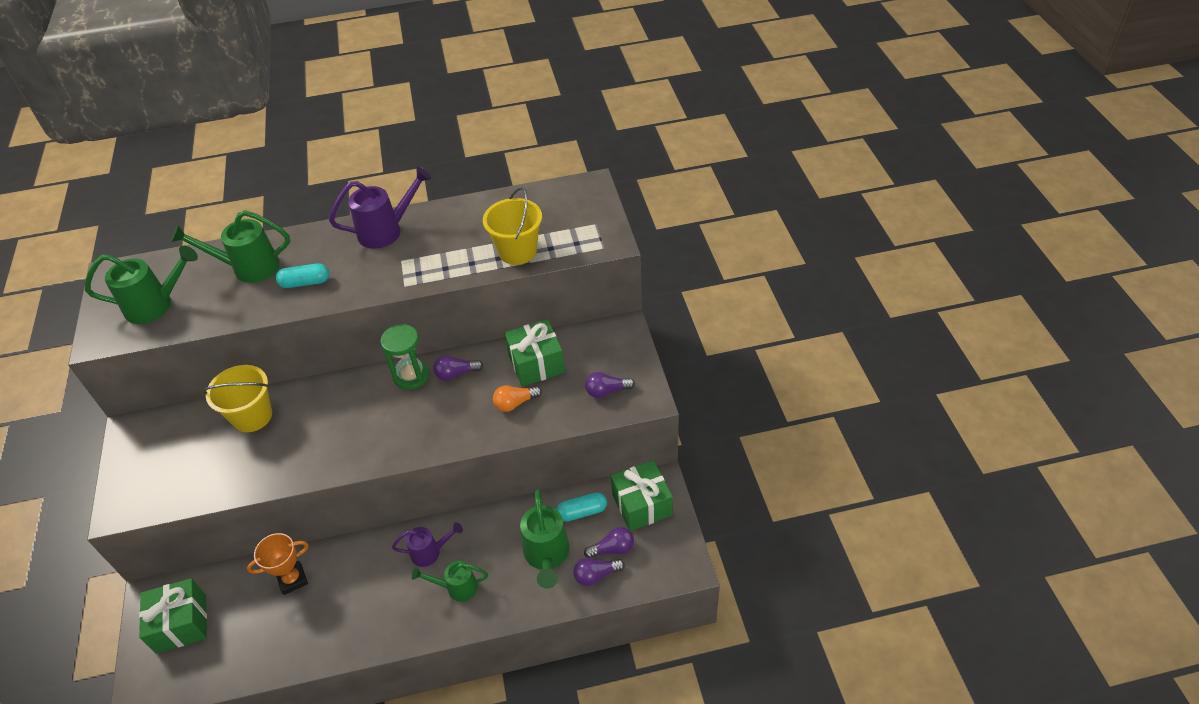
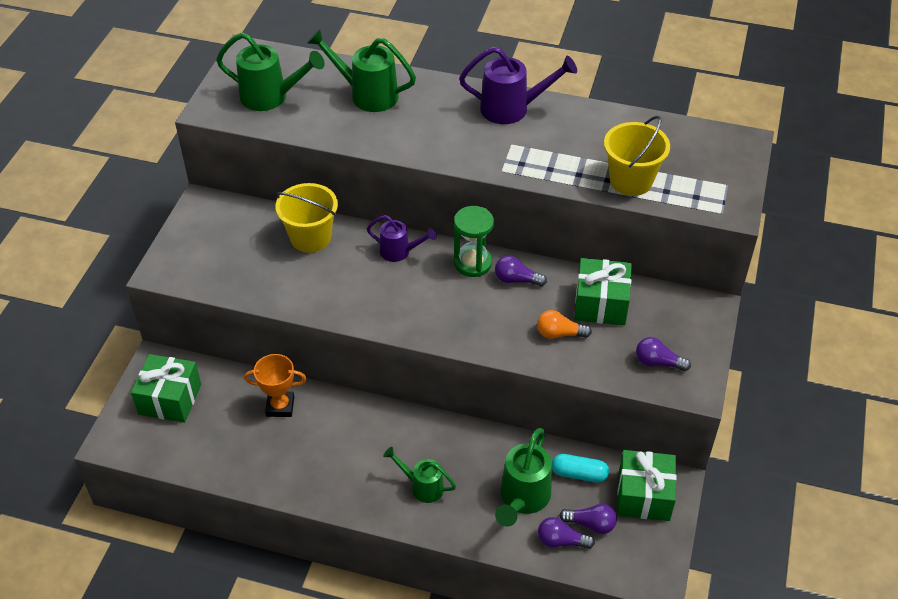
camera: 25 degrees right, 0 degrees up
turquoise capsule [276,263,329,288] -> none
purple watering can [392,522,463,567] -> purple watering can moved to [367,215,437,262]

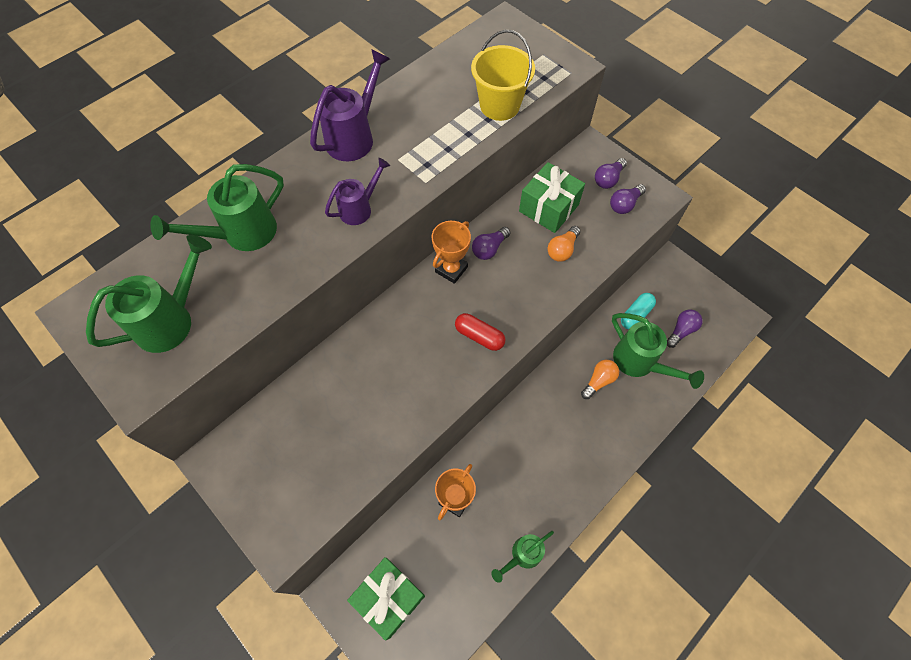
camera: 60 degrees left, 15 degrees up
yellow bucket [275,183,338,253] -> none
purple watering can [367,215,437,262] -> purple watering can moved to [325,158,390,225]
green watering can [383,447,456,503] -> green watering can moved to [491,531,554,583]
green hourglass [454,206,494,277] -> orange trophy [431,221,471,284]
purple light bulb [538,517,595,549] -> purple light bulb moved to [595,158,627,189]
green gift [617,450,677,521] -> none
none -> red capsule [455,313,505,351]
none -> orange light bulb [581,360,619,399]

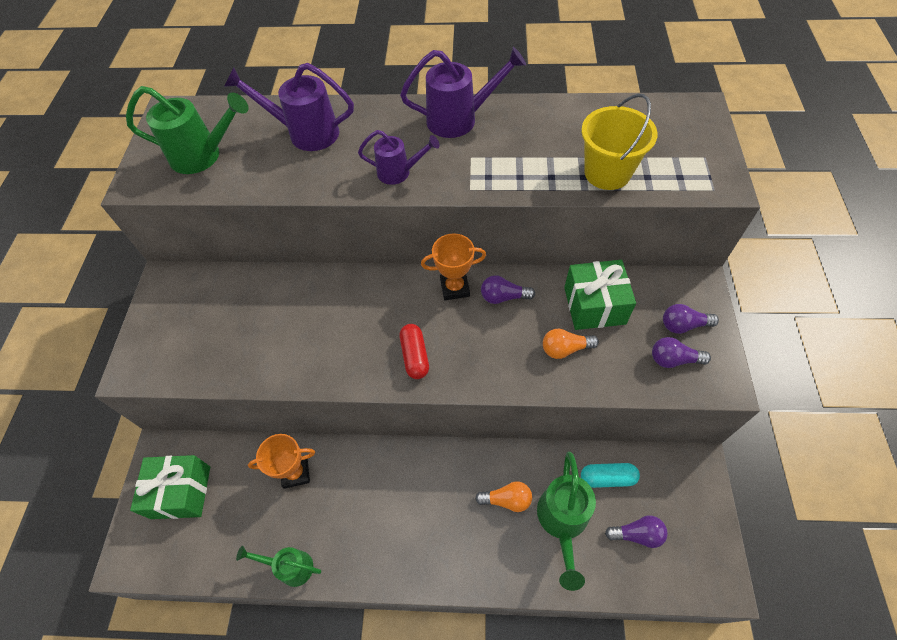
camera: 50 degrees right, 5 degrees down
green watering can [150,164,284,251] -> purple watering can [224,63,354,151]

